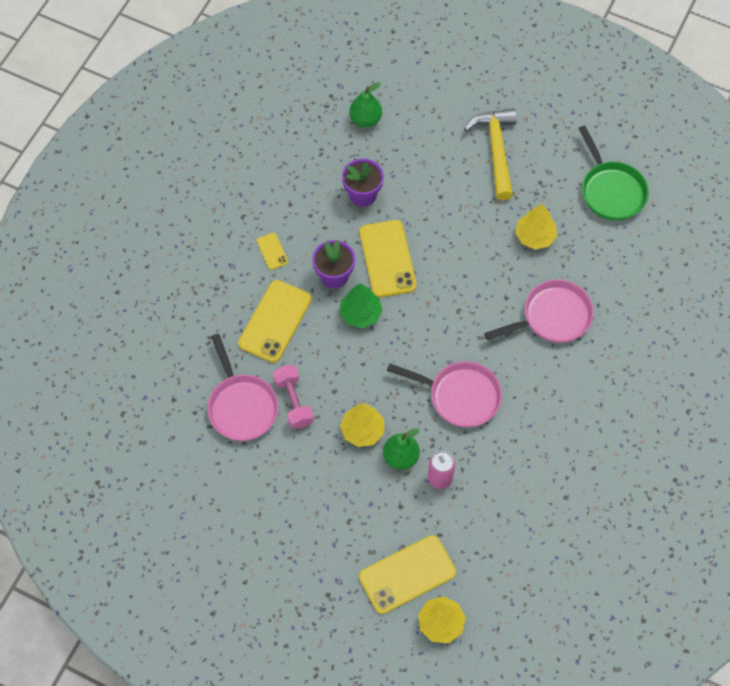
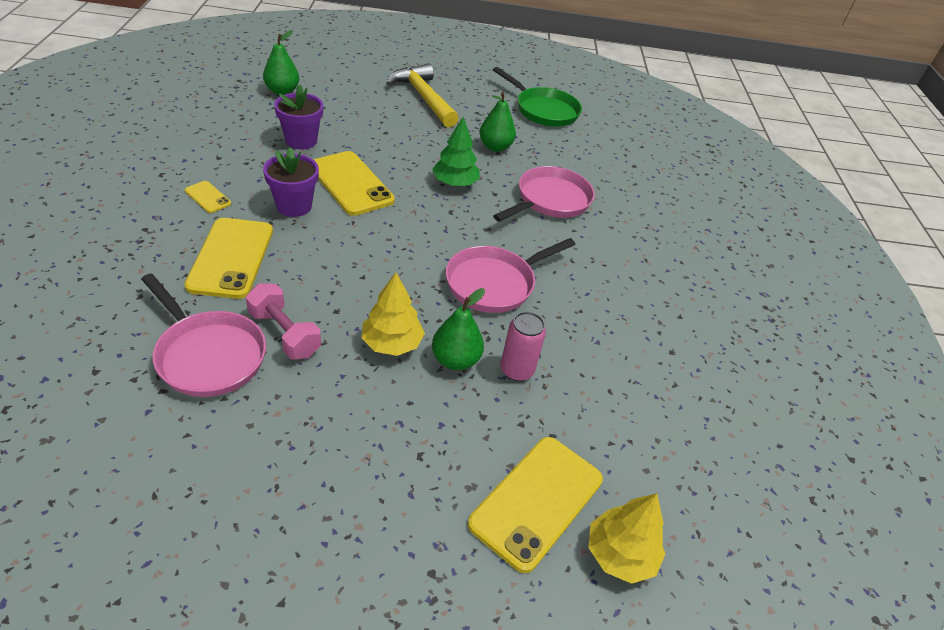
camera: 30 degrees left, 20 degrees down
green tree [340,283,383,328] -> green tree moved to [432,117,480,187]
pink pan [387,362,502,427] -> pink pan turned 150 degrees clockwise [446,238,576,313]
yellow tree [515,204,557,250] -> green pear [479,92,516,152]

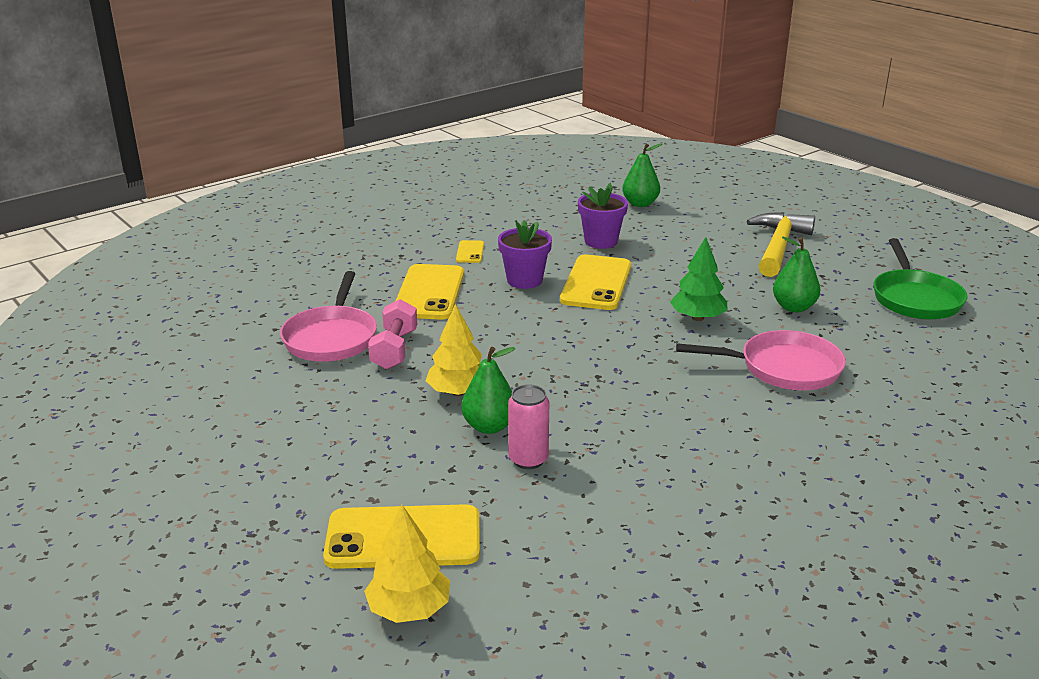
camera: 55 degrees right, 15 degrees down
yellow phone [184,218,273,299] -> yellow phone turned 45 degrees counterclockwise [396,264,464,320]
pink pan [446,238,576,313] -> none

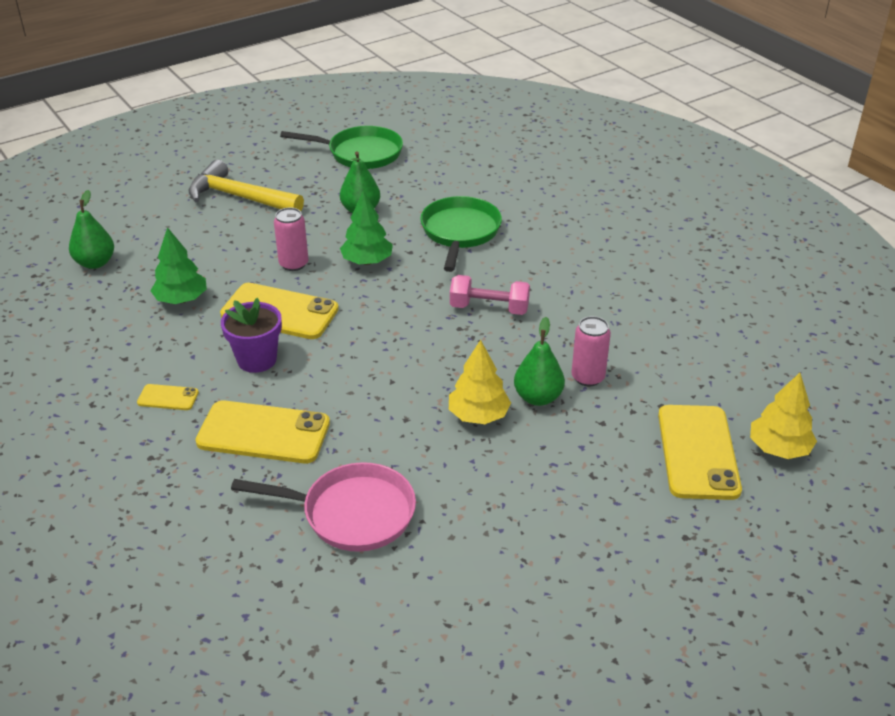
camera: 85 degrees left, 10 degrees up
pink dumbbell [368,299,417,369] -> pink dumbbell moved to [450,275,530,315]
purple flower pot [578,183,628,249] -> green tree [150,227,207,304]
pink pan [676,330,846,390] -> green pan [420,196,502,272]
none -> pink can [274,207,308,271]

